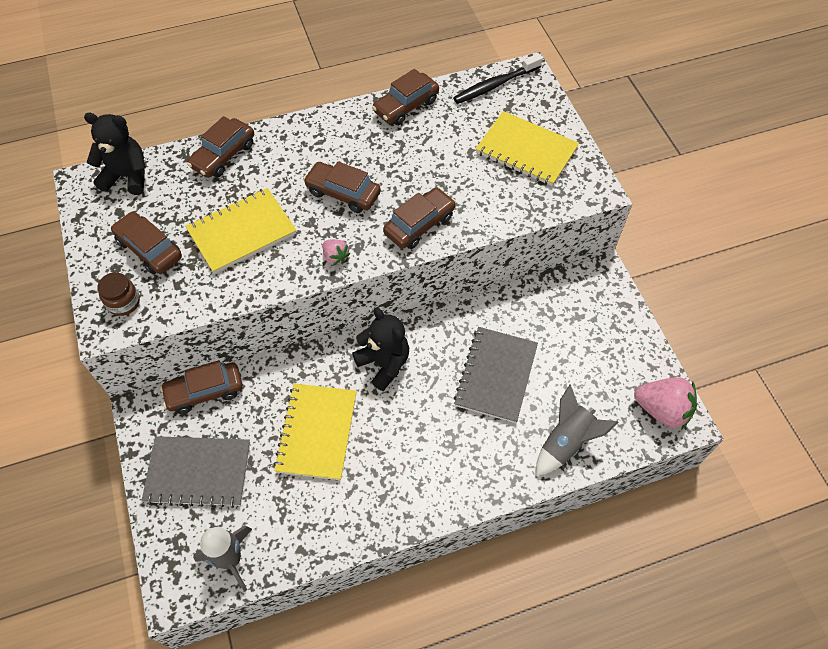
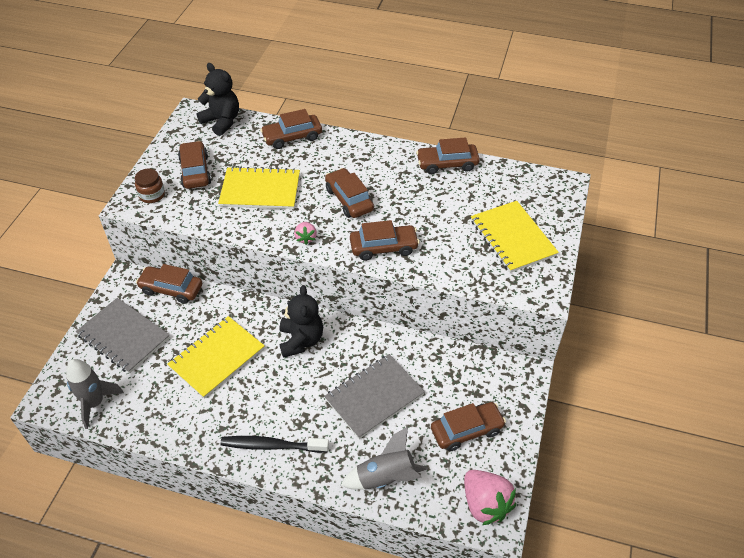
camera: 35 degrees right, 10 degrees down
black toothbrush [453,54,543,104] -> black toothbrush moved to [220,436,329,453]
none -> brown car [431,402,506,451]

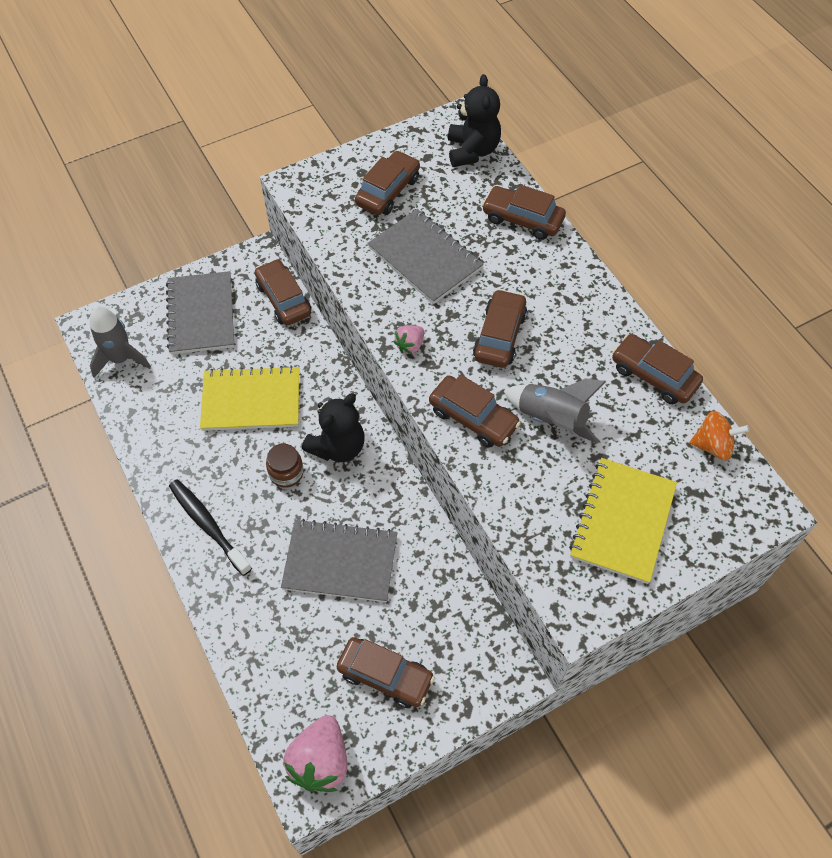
camera: 45 degrees right, 10 degrees up
brown jar [135,168,165,203] -> brown jar moved to [266,444,304,488]
yellow notebook [218,166,300,209] -> grey notebook [368,209,484,304]
grey rocket [341,427,428,490] -> grey rocket moved to [504,379,606,444]
none -> orange spinning top [689,411,750,460]

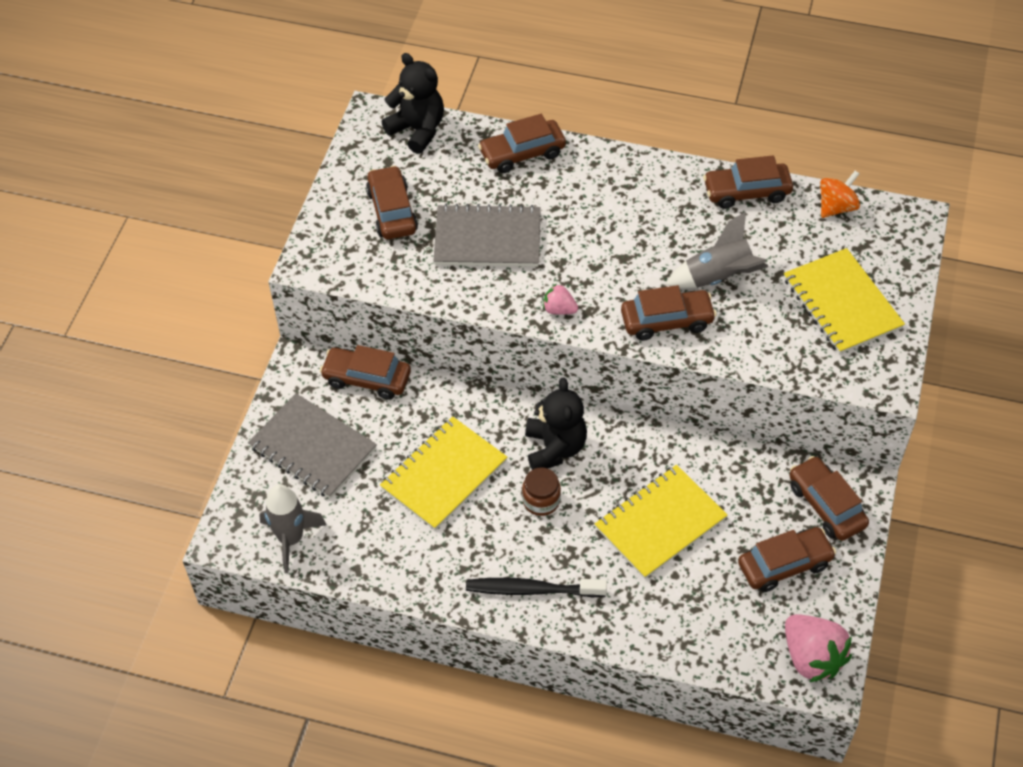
camera: 45 degrees left, 5 degrees down
grey notebook [281,519,397,602] -> yellow notebook [595,465,728,579]
pink strawberry [393,325,424,355] -> pink strawberry turned 120 degrees clockwise [543,284,578,315]
brown car [473,289,527,368] -> brown car moved to [789,456,869,541]

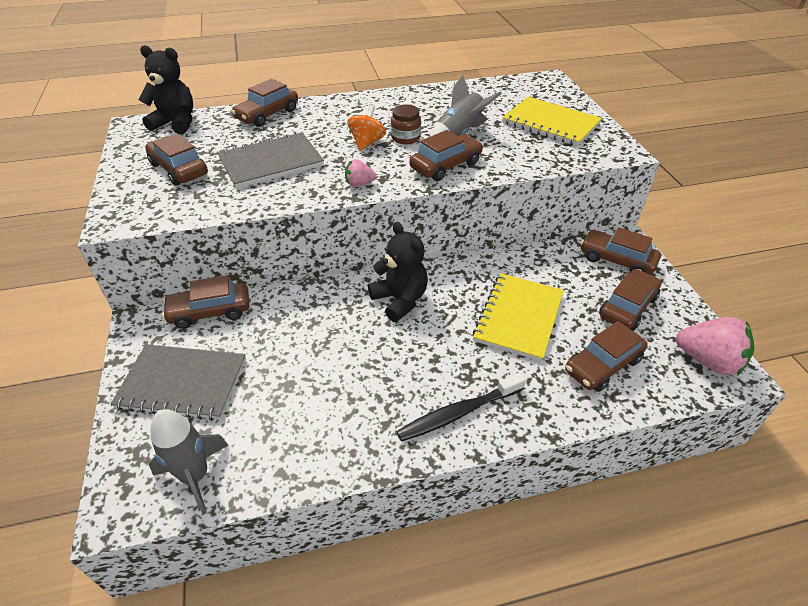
camera: 30 degrees left, 10 degrees down
yellow notebook [380,416,507,530] -> none
brown jar [522,467,561,516] -> brown jar moved to [391,104,421,144]
brown car [703,156,793,209] -> brown car moved to [565,321,648,392]
orange spinning top [820,171,860,218] -> orange spinning top moved to [347,105,386,151]

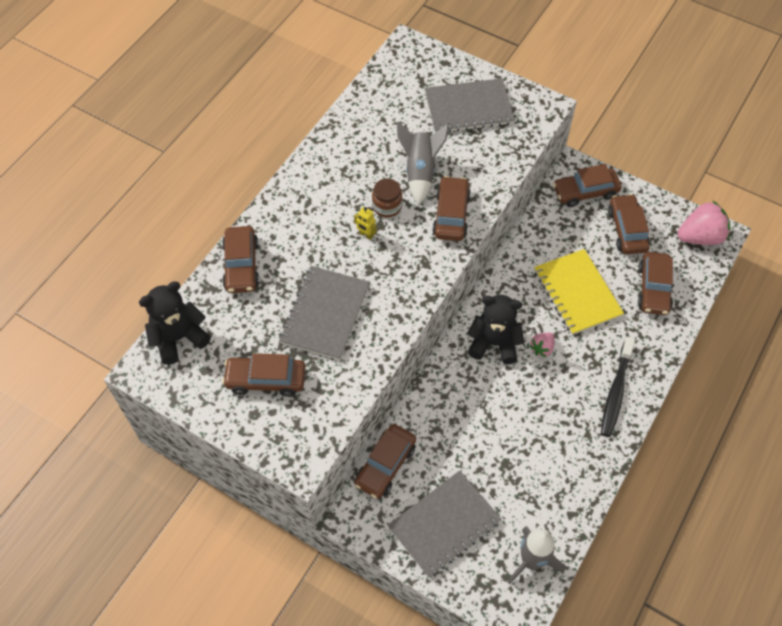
camera: 45 degrees left, 15 degrees up
pink strawberry [345,159,376,187] -> pink strawberry moved to [530,333,555,357]
orange spinning top [347,105,386,151] -> yellow robot [354,207,377,240]
yellow notebook [502,97,602,146] -> grey notebook [425,78,515,133]

